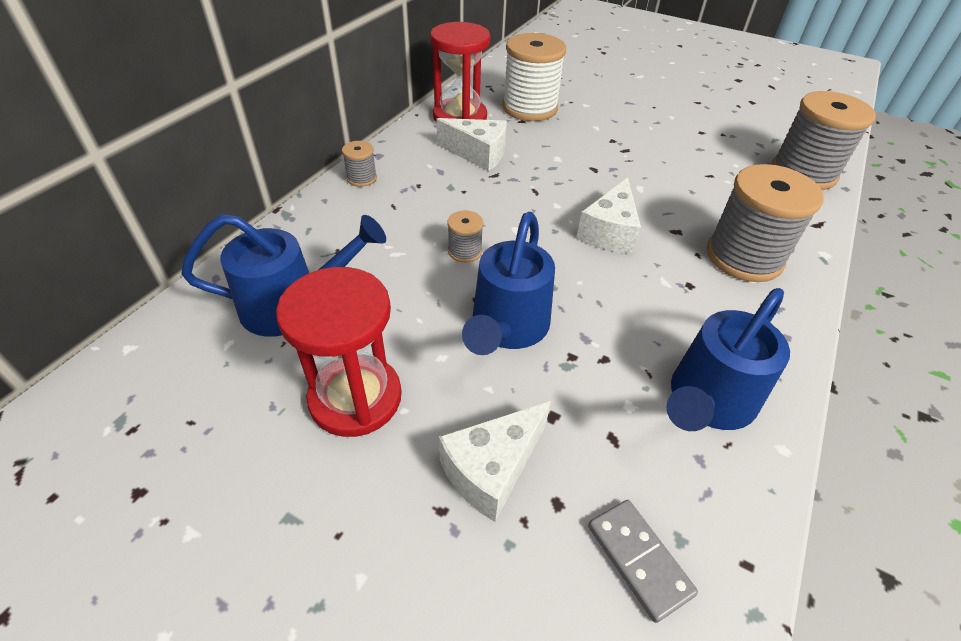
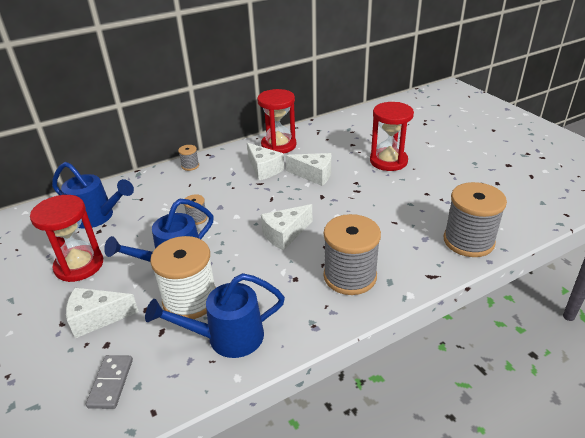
camera: 35 degrees right, 10 degrees down
white spool [502,33,566,121] -> white spool moved to [150,236,216,319]
none -> white cheese [286,153,331,186]
none -> red hourglass [370,102,414,171]

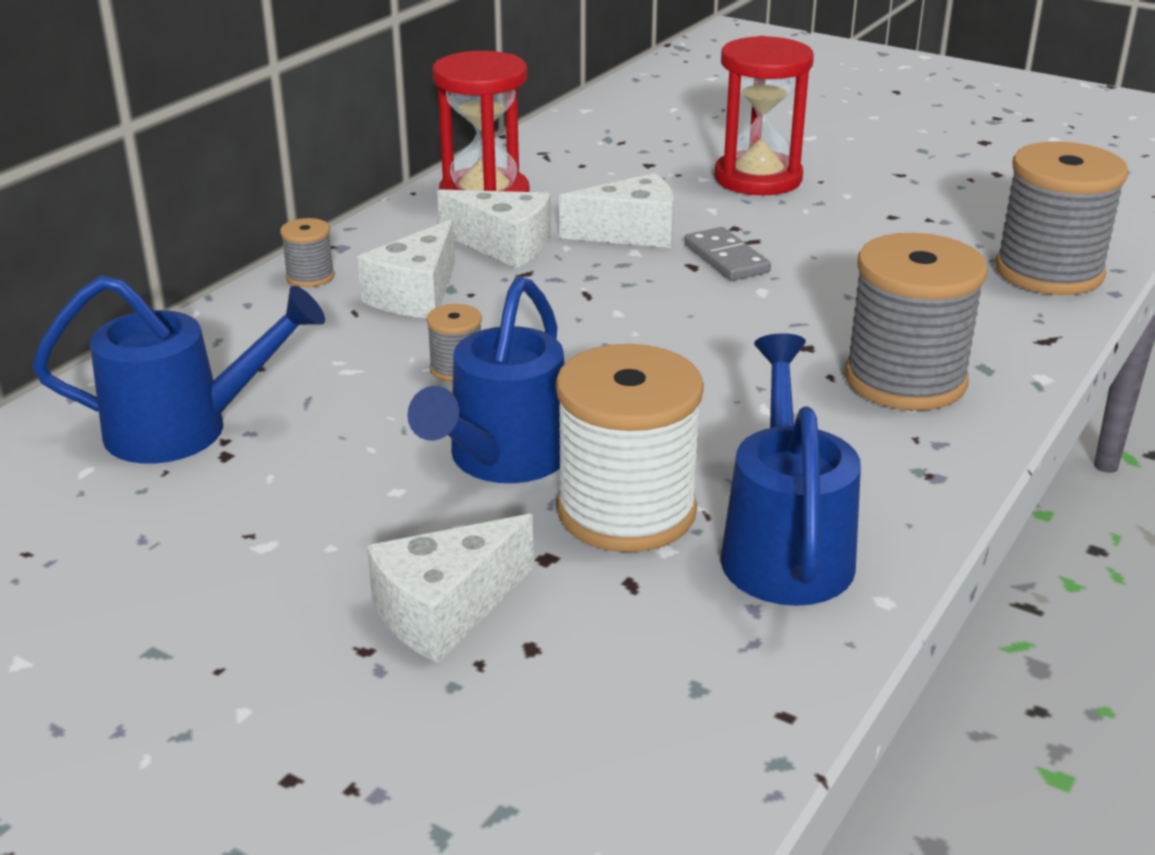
camera: 30 degrees left, 5 degrees down
red hourglass [30,195,103,282] -> none
grey domino [86,355,133,409] -> grey domino moved to [684,227,771,281]
blue watering can [145,273,285,358] -> blue watering can turned 135 degrees clockwise [721,333,861,606]
white cheese [261,204,312,250] -> white cheese moved to [357,219,455,318]

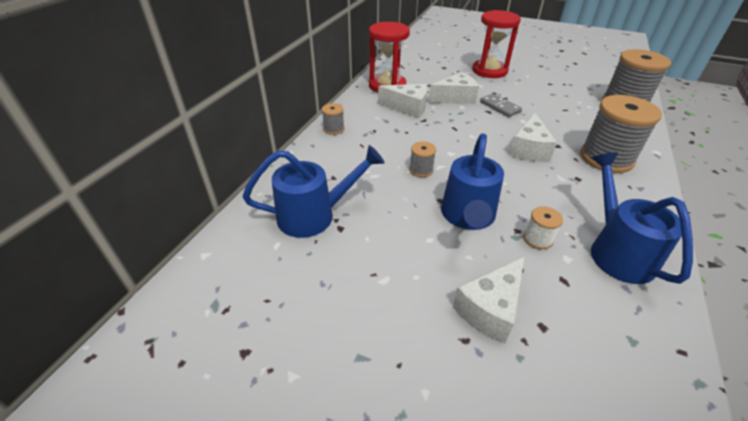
camera: 10 degrees left, 10 degrees up
white cheese [357,219,455,318] -> white cheese moved to [509,113,557,162]
white spool [556,344,704,552] -> white spool [523,206,563,250], size x0.45

